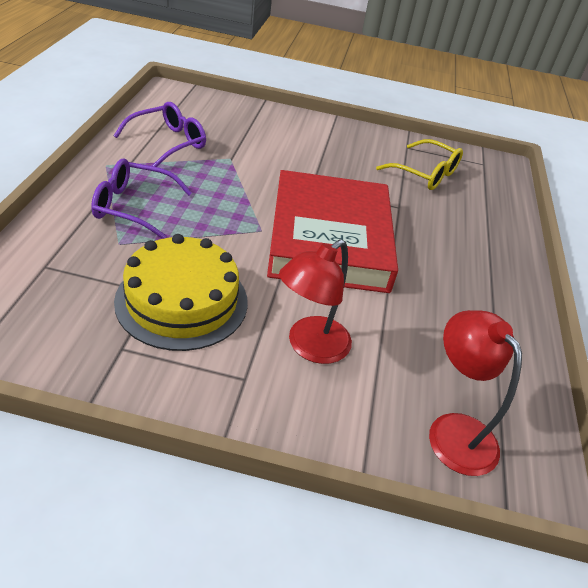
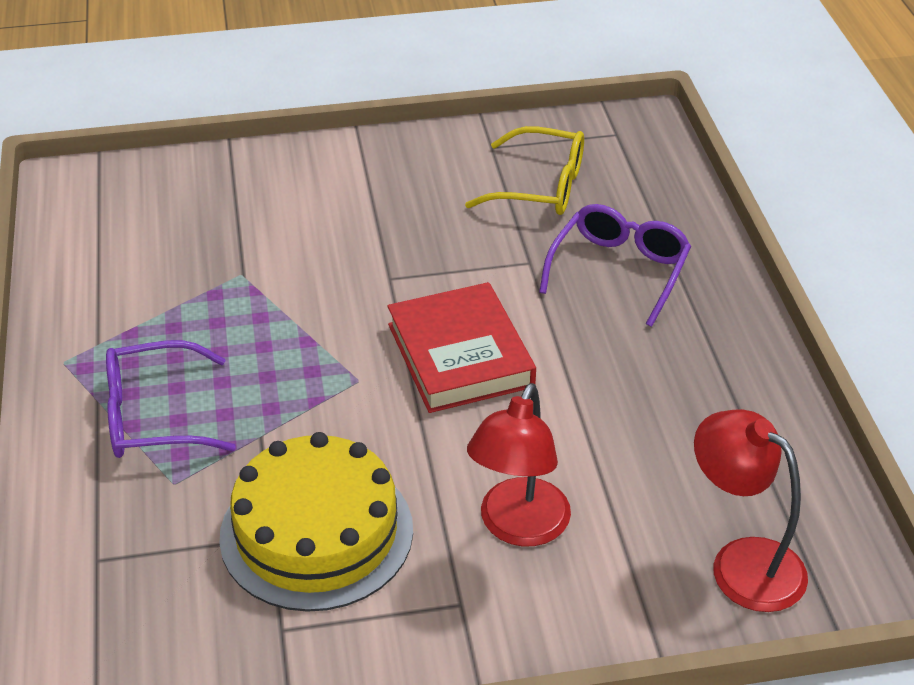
camera: 15 degrees left, 0 degrees up
purple glasses [113,102,206,167] -> purple glasses moved to [539,204,691,327]
red book [267,170,398,293] -> red book [387,282,536,413], size x0.62

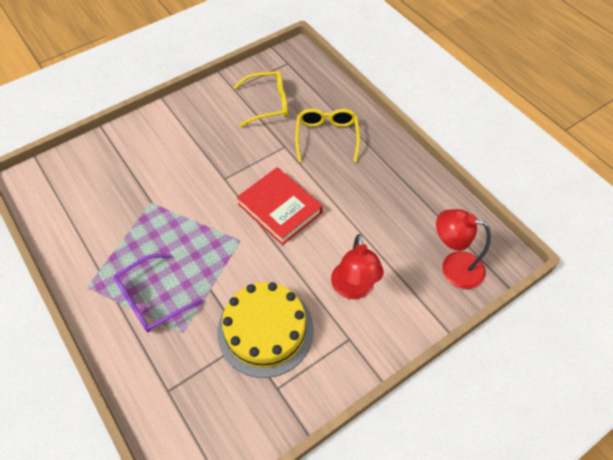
camera: 25 degrees left, 15 degrees up
purple glasses [539,204,691,327] -> yellow glasses [295,109,360,162]

